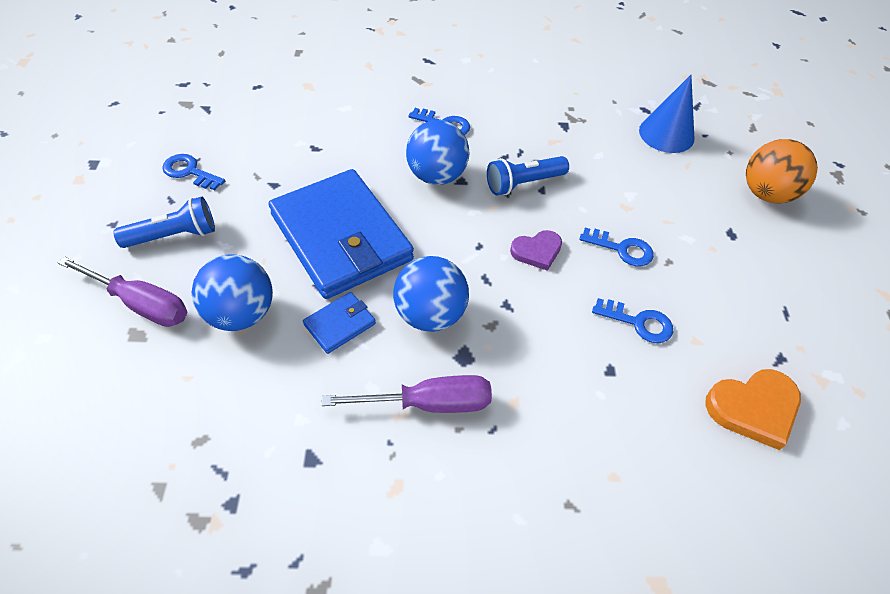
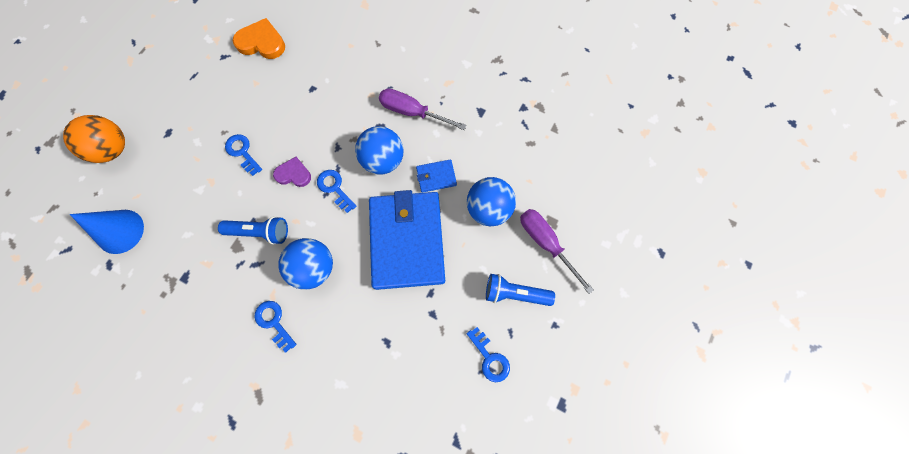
camera: 150 degrees left, 20 degrees up
blue key [592,298,673,343] -> blue key moved to [317,170,357,213]

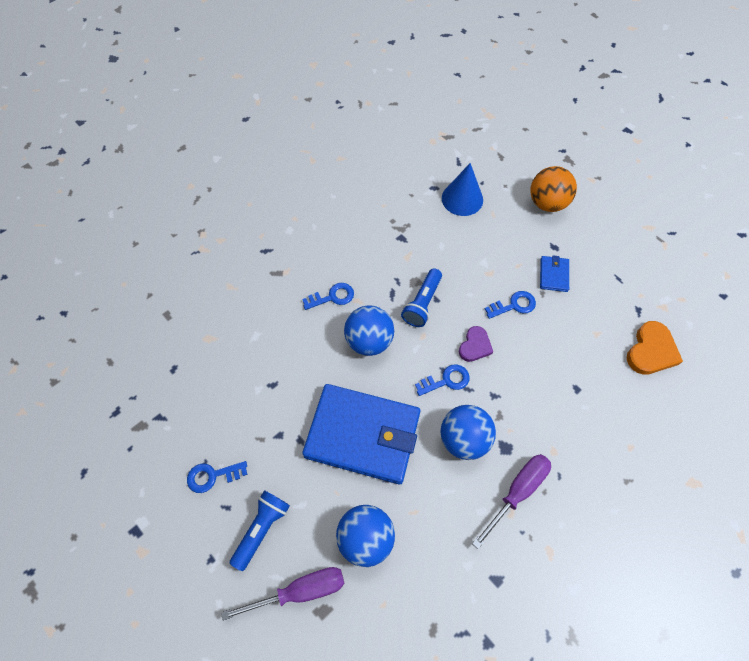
camera: 110 degrees right, 10 degrees down
blue wallet [416,159,457,193] -> blue wallet moved to [540,256,569,292]

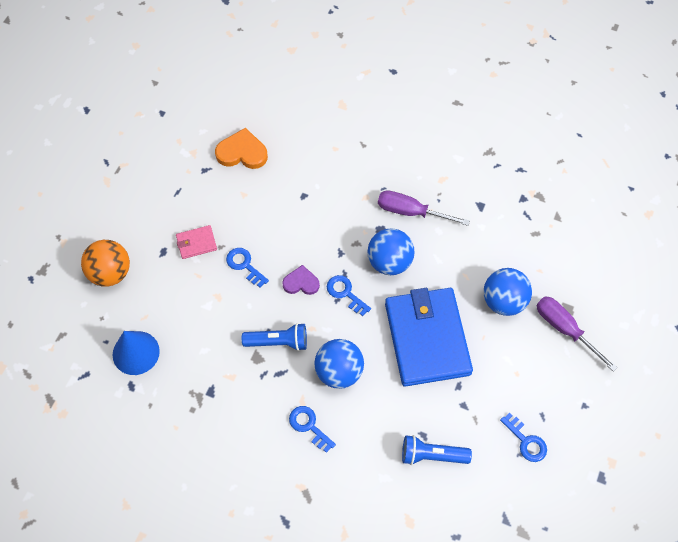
camera: 115 degrees left, 0 degrees up
blue flashlight [230,490,290,571] -> blue flashlight moved to [402,435,472,465]
blue wallet [540,256,569,292] -> pink wallet [176,225,217,259]

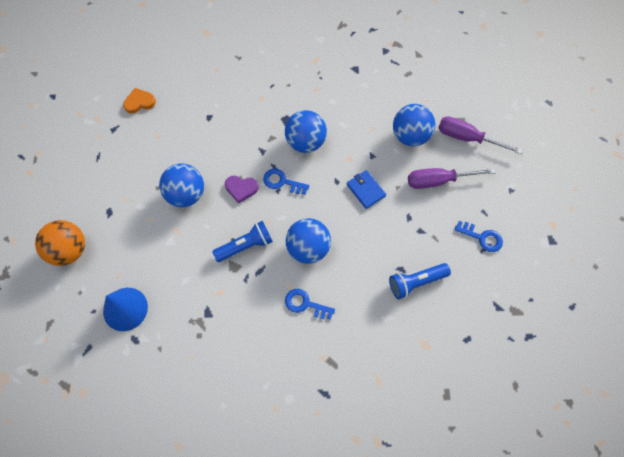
camera: 25 degrees left, 5 degrees up
pink wallet [176,225,217,259] -> none
orange heart [215,128,268,169] -> orange heart [123,88,156,114], size x0.66
blue key [226,248,269,288] -> blue ball [159,163,204,207]
purple heart [282,265,320,295] -> purple heart turned 150 degrees counterclockwise [225,176,258,204]
purple screwdriver [378,190,470,226] -> purple screwdriver moved to [408,168,496,189]
blue wallet [385,288,473,387] -> blue wallet [347,170,386,209], size x0.41

